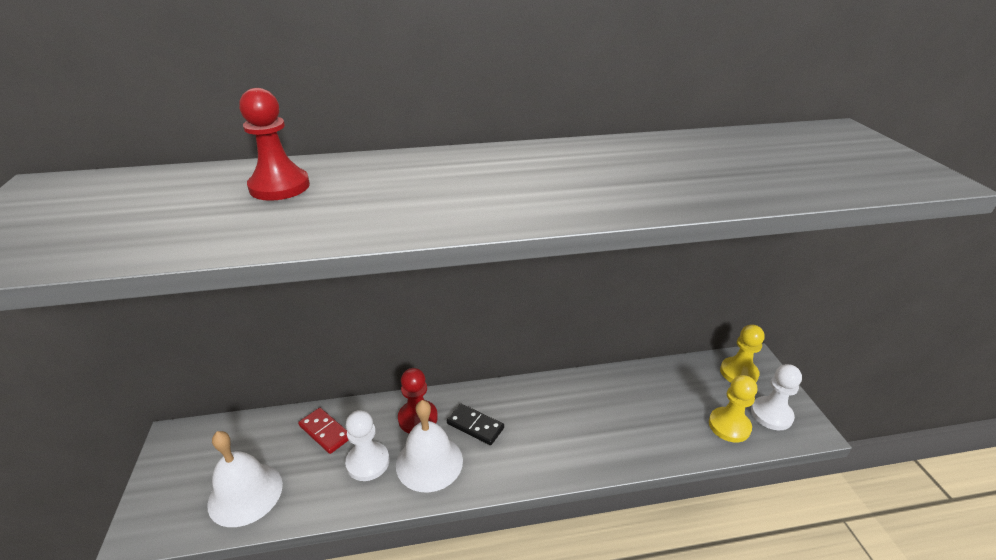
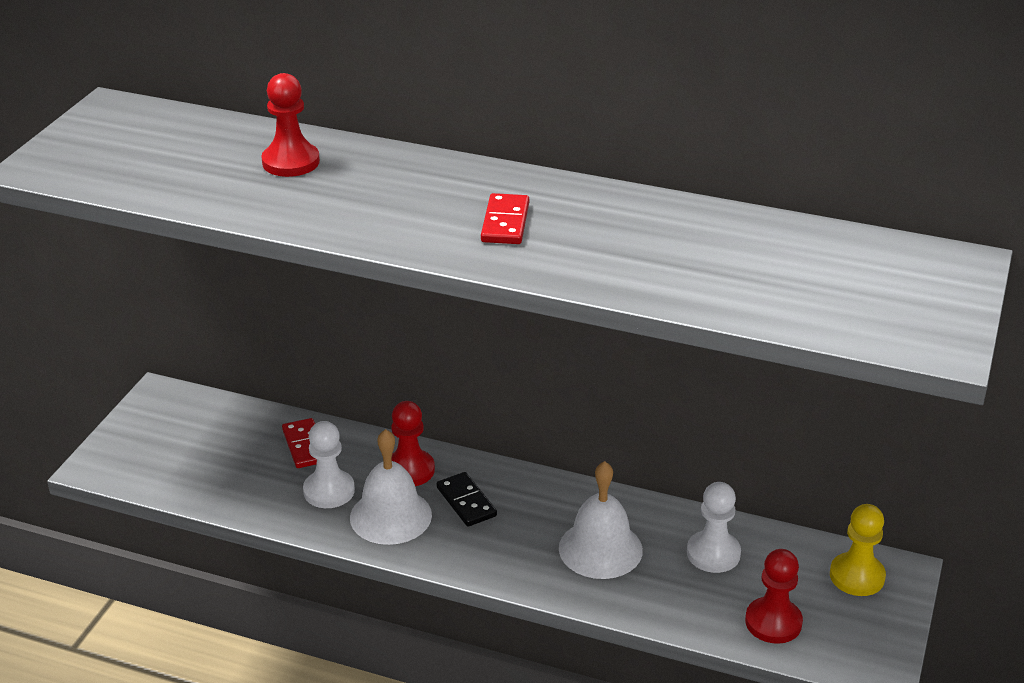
camera: 30 degrees right, 0 degrees up
white bell [207,431,283,527] -> white bell moved to [559,461,643,579]
yellow pawn [709,375,757,442] -> red pawn [745,549,803,644]
white pawn [751,364,802,430] -> white pawn moved to [687,482,741,573]
none -> red domino [481,193,529,244]

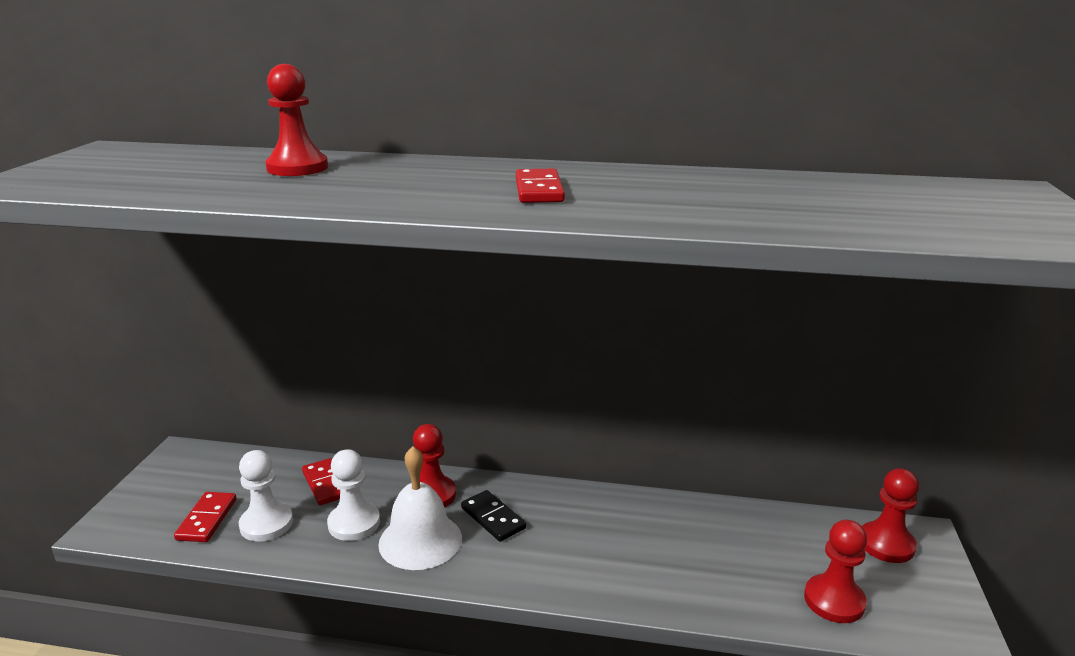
camera: 10 degrees left, 10 degrees down
white bell [559,461,643,579] -> none
white pawn [687,482,741,573] -> white pawn moved to [239,450,293,542]
yellow pawn [830,504,886,596] -> red pawn [862,468,919,563]
none -> red domino [174,492,237,542]

